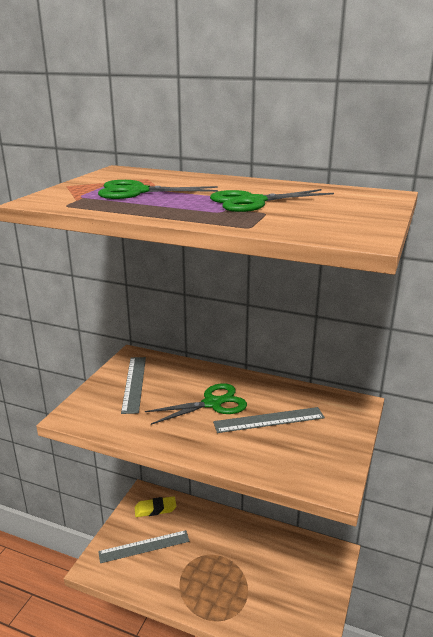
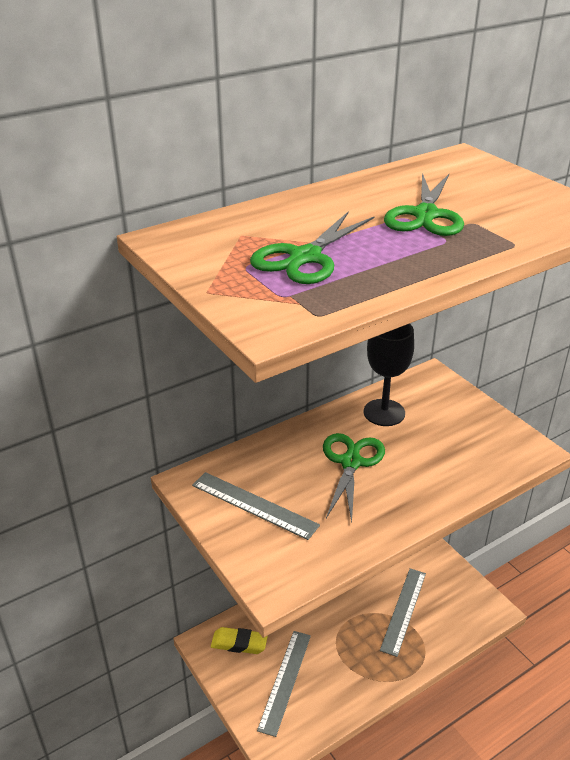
camera: 55 degrees left, 10 degrees up
yellow eraser [135,496,176,517] -> yellow eraser turned 75 degrees clockwise [211,627,268,654]
grey ruler [213,407,325,433] -> grey ruler moved to [380,568,426,657]
none -> black goblet [364,324,414,426]

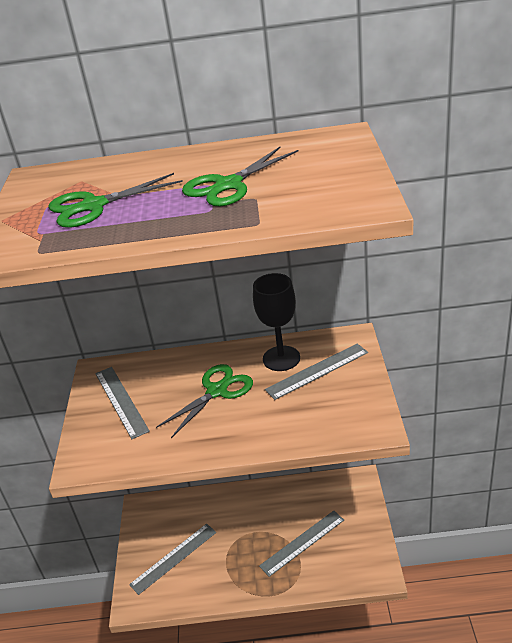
camera: 35 degrees right, 0 degrees up
yellow eraser [211,627,268,654] -> none
none -> grey ruler [265,343,368,400]

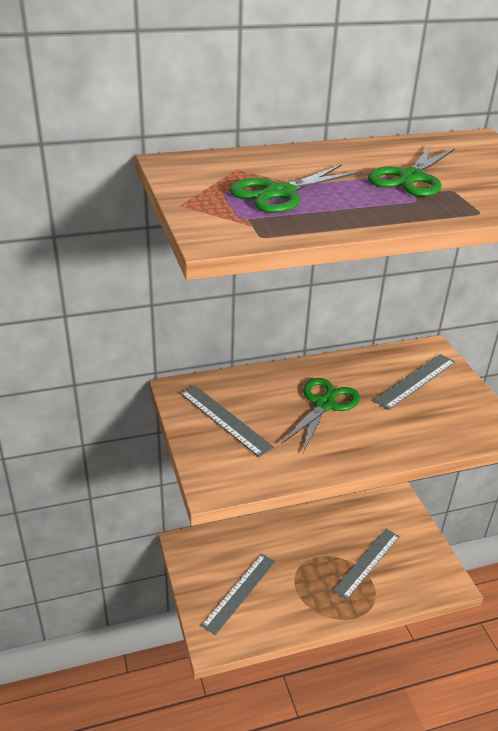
camera: 20 degrees left, 0 degrees up
black goblet [253,273,300,371] -> none

